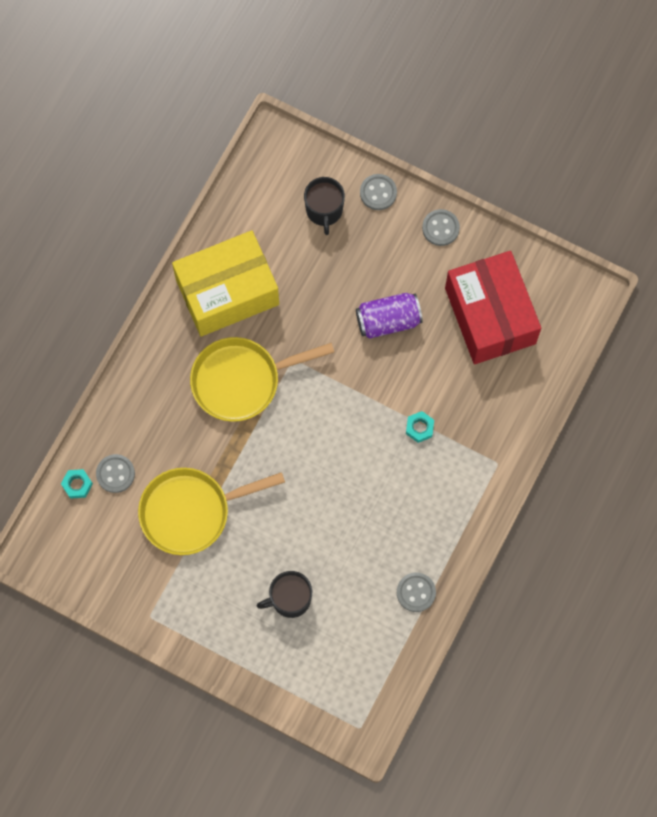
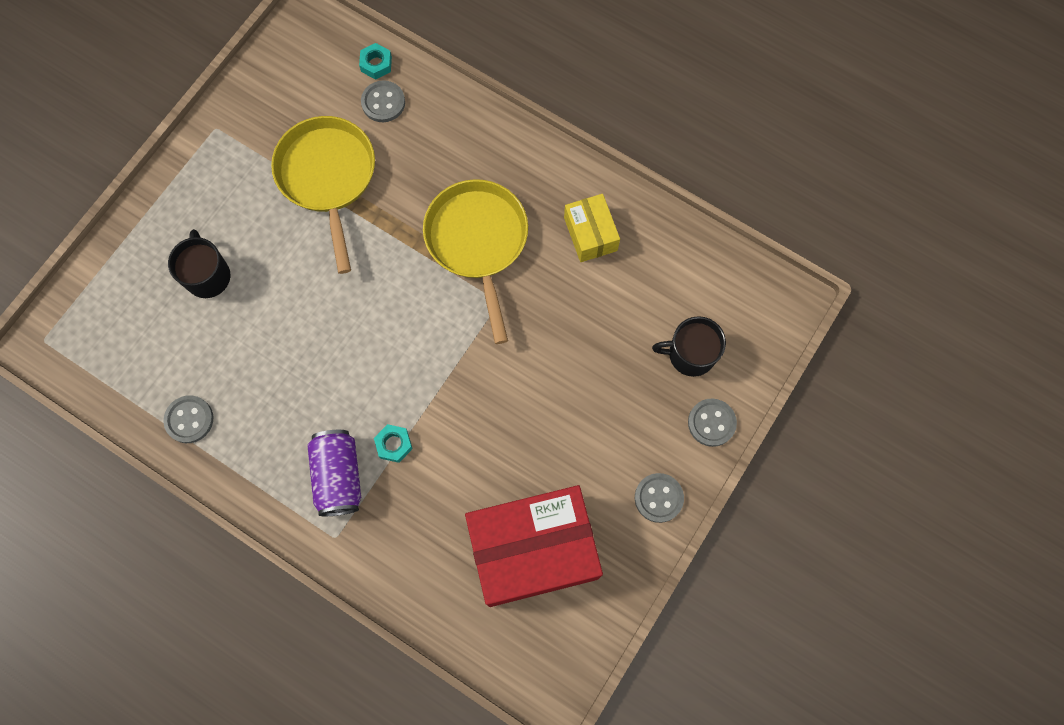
camera: 95 degrees right, 0 degrees up
yellow box [172,230,279,337] -> yellow box [564,194,620,262], size x0.50
purple can [356,293,423,339] -> purple can moved to [307,430,361,516]

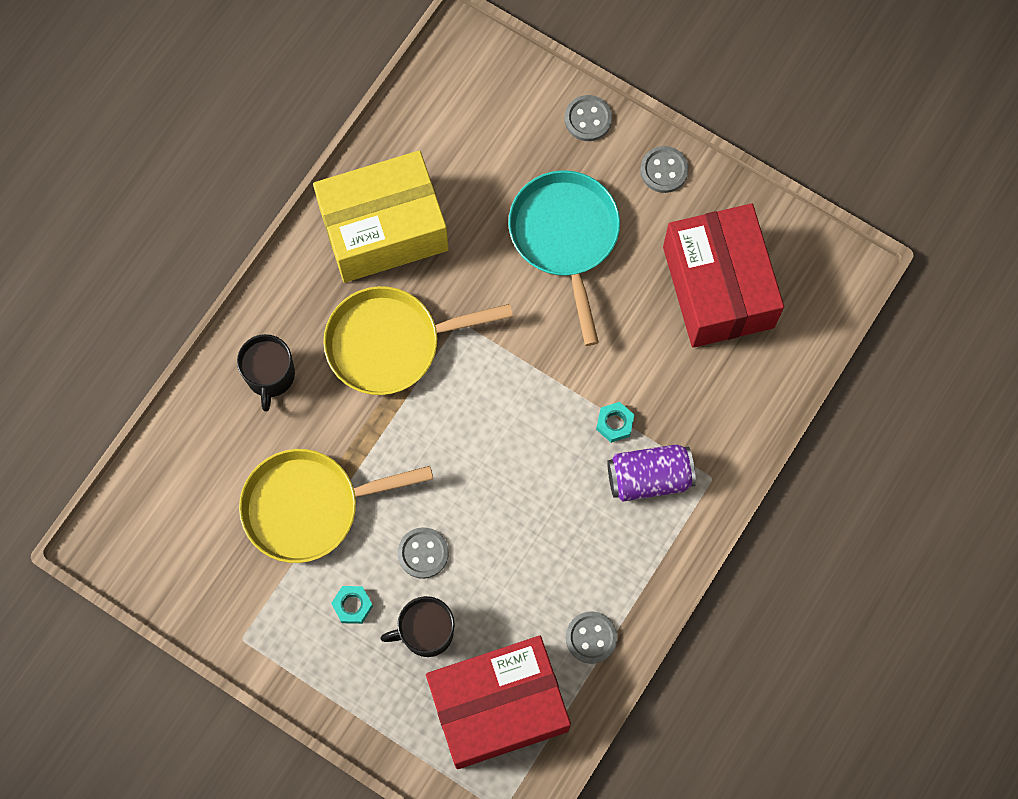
camera: 90 degrees left, 0 degrees up
turquoise nut [359,43,392,80] -> turquoise nut moved to [331,586,373,624]
grey button [361,80,405,122] -> grey button moved to [398,527,449,579]
yellow box [564,194,620,262] -> yellow box [313,150,449,283], size x2.01
black mug [652,316,726,377] -> black mug moved to [237,334,295,411]
none -> red box [426,636,571,769]
none -> turquoise pan [508,170,620,346]

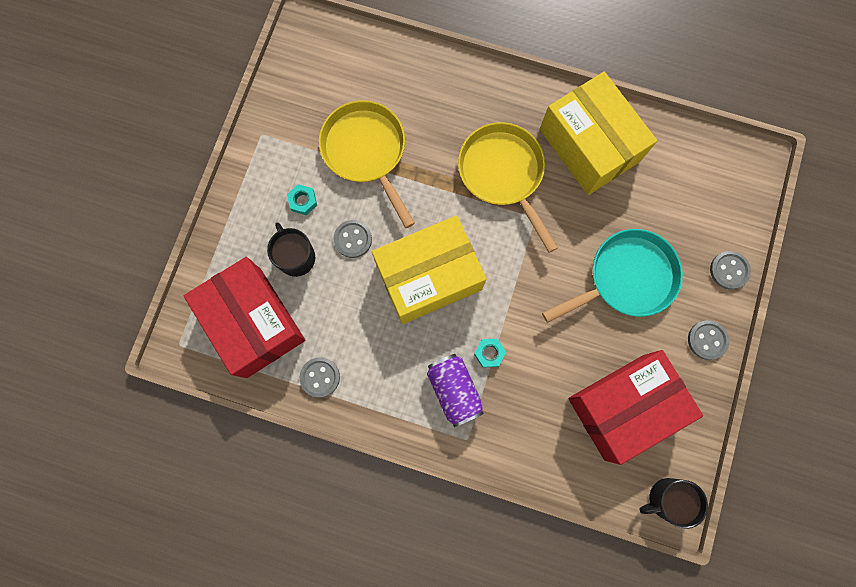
camera: 75 degrees right, 5 degrees up
black mug [237,334,295,411] -> black mug moved to [639,478,708,529]
none -> yellow box [372,215,487,324]

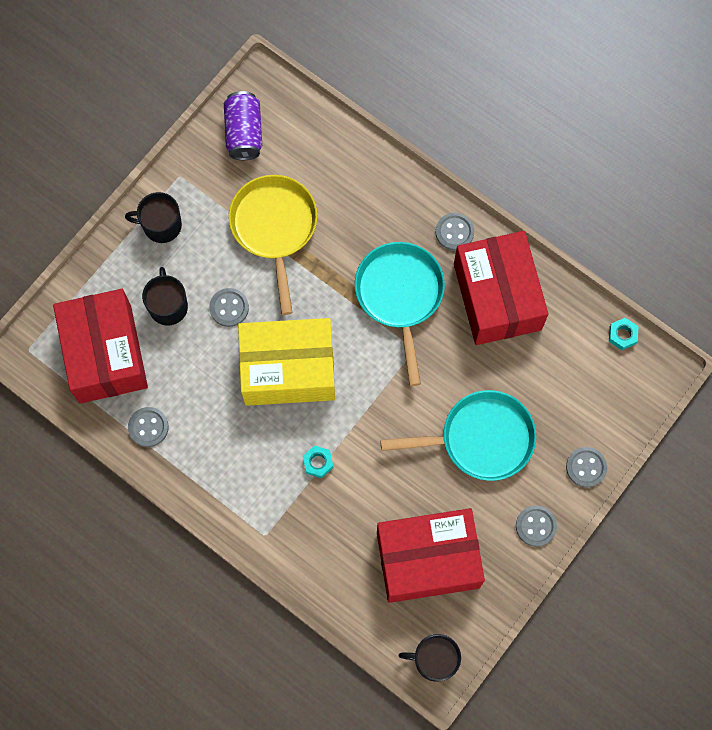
camera: 20 degrees right, 5 degrees down
turquoise nut [287,184,317,215] -> turquoise nut moved to [609,318,639,350]
purple can [427,354,484,427] -> purple can moved to [224,91,262,160]
yellow pan [458,122,558,253] -> turquoise pan [355,242,445,386]
yellow box [540,72,657,195] -> red box [454,231,548,345]
none -> black mug [125,192,182,243]
none -> grey button [436,213,474,251]

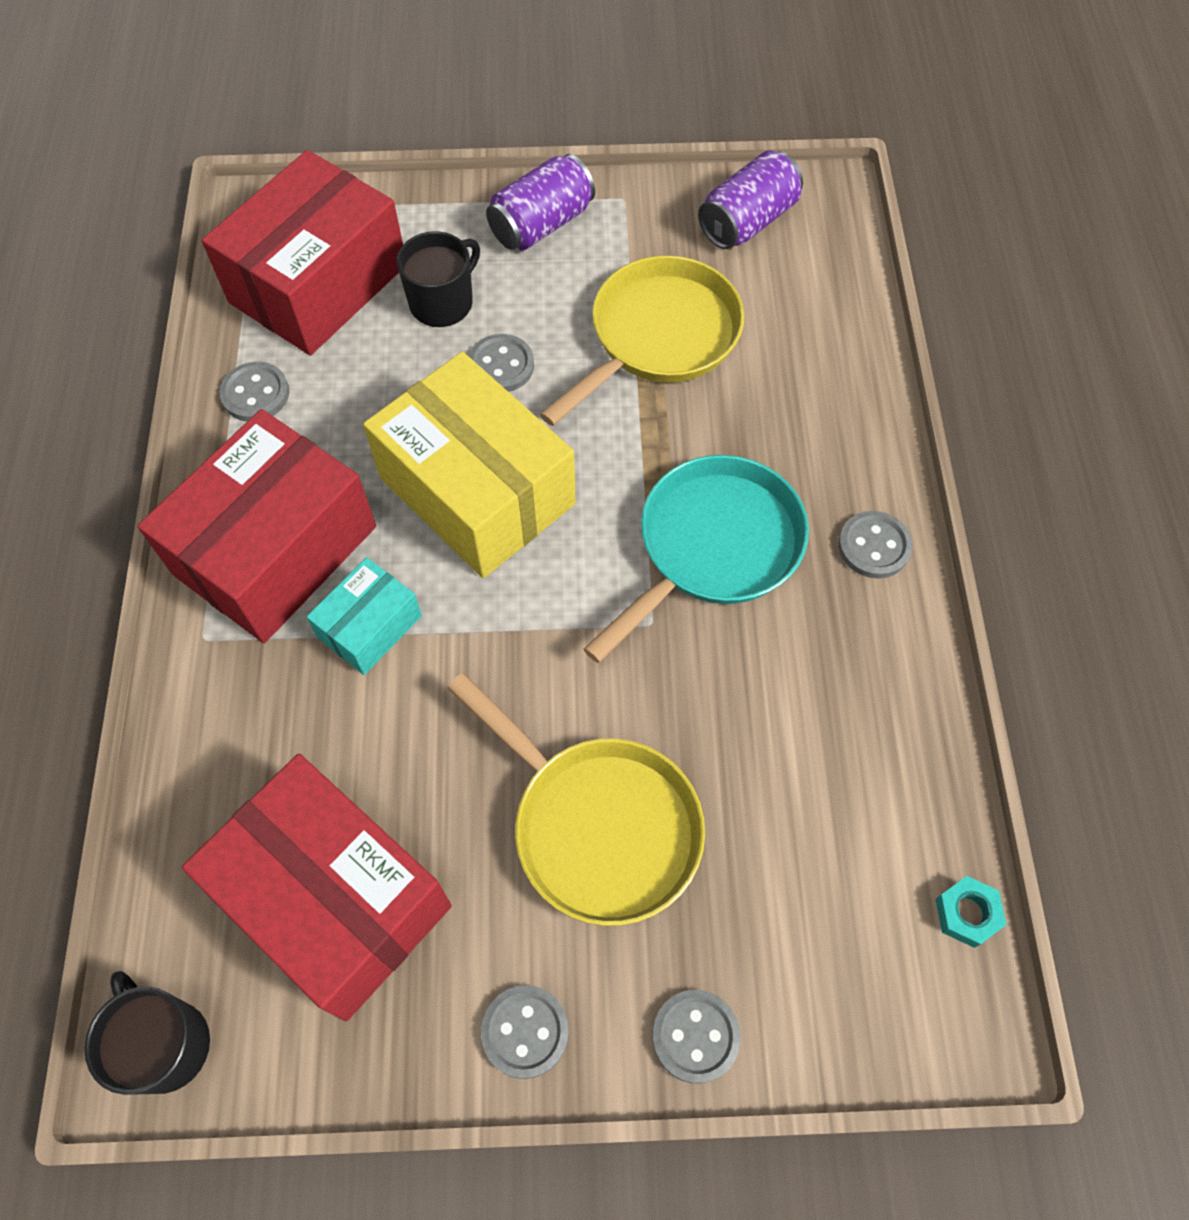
camera: 50 degrees right, 10 degrees down
black mug [125,192,182,243] -> purple can [486,154,595,251]
turquoise nut [303,445,333,478] -> turquoise box [306,557,422,675]
turquoise pan [380,390,536,481] -> yellow pan [447,673,705,926]
red box [454,231,548,345] -> red box moved to [137,409,376,643]

